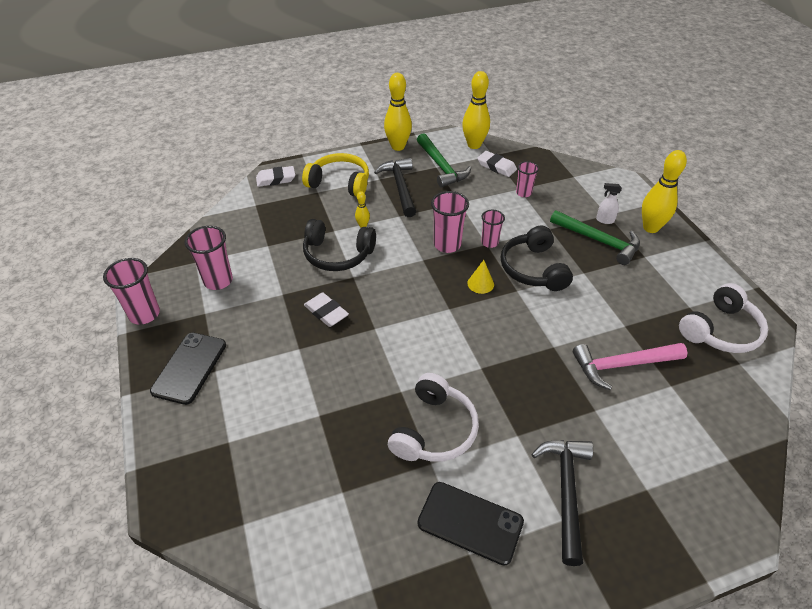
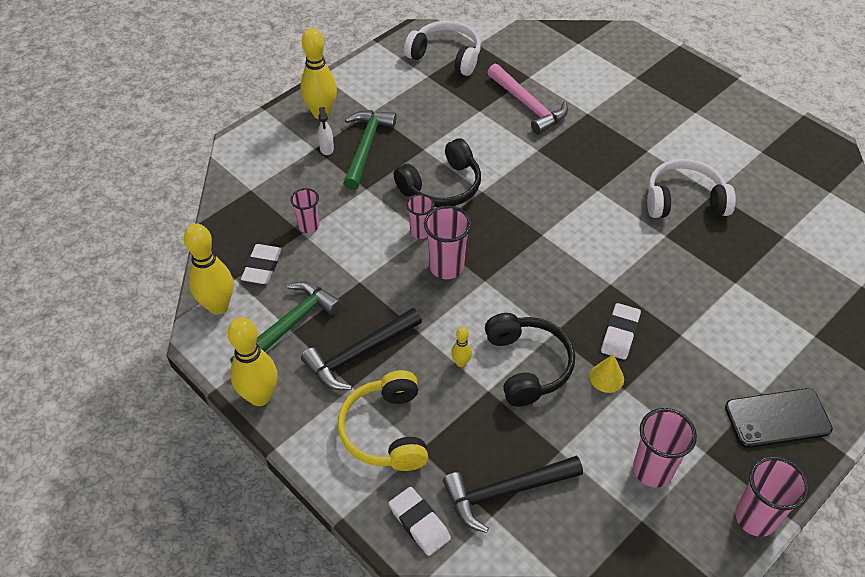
camera: 115 degrees left, 5 degrees up
black phone [418,482,524,566] -> none
yellow cone [467,260,494,294] -> yellow cone moved to [590,354,624,393]
black hammer [531,440,593,566] -> black hammer moved to [443,455,583,533]

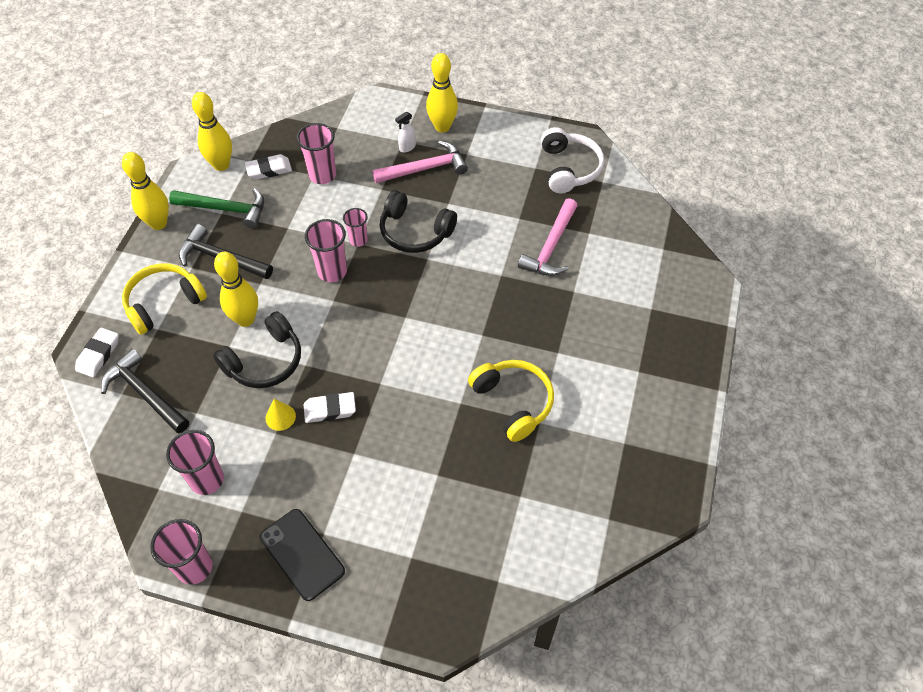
camera: 60 degrees right, 5 degrees up
pink cup [291,188,319,233] -> pink cup [297,123,336,184], size x1.59
green hammer [343,110,396,190] -> pink hammer [372,141,468,183]
yellow bowling pin [451,327,472,367] -> yellow bowling pin [214,252,258,327], size x2.13
white headphones [647,159,736,218] -> yellow headphones [468,360,554,442]

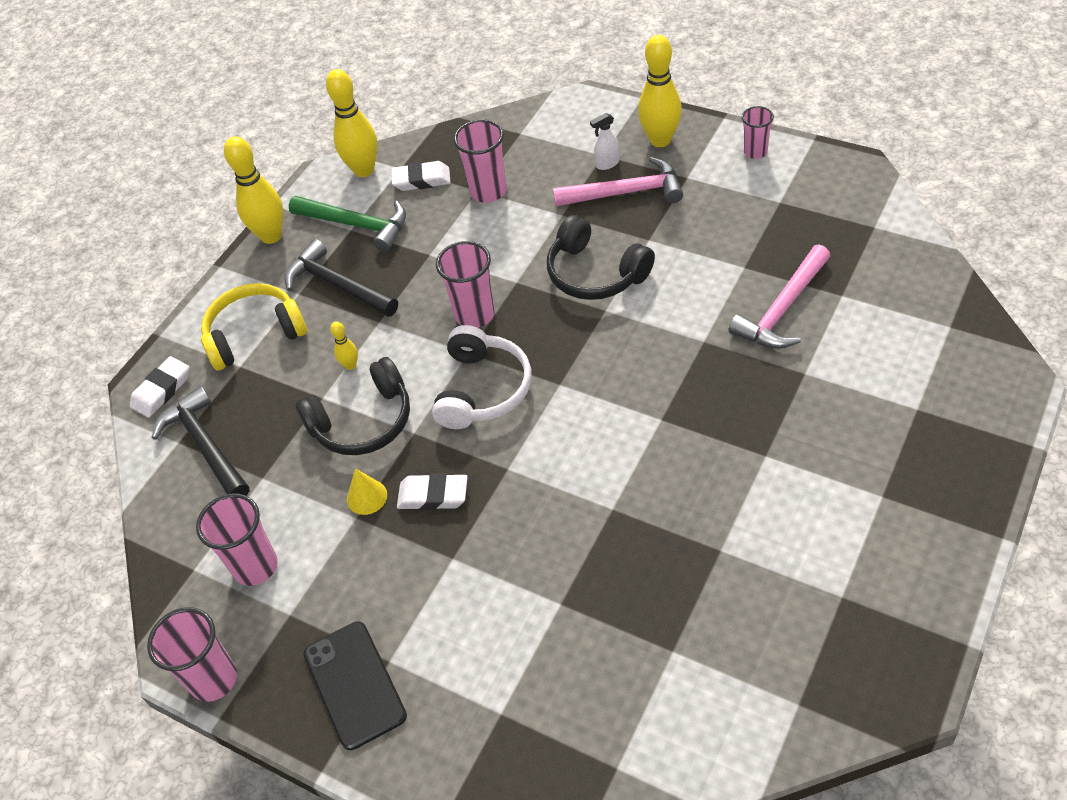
camera: 20 degrees right, 5 degrees down
yellow bowling pin [214,252,258,327] -> yellow bowling pin [330,321,358,370], size x0.47
pink cup [343,208,368,247] -> pink cup moved to [742,106,774,159]
yellow headphones [468,360,554,442] -> none
white headphones [541,127,604,193] -> white headphones moved to [432,325,531,429]

